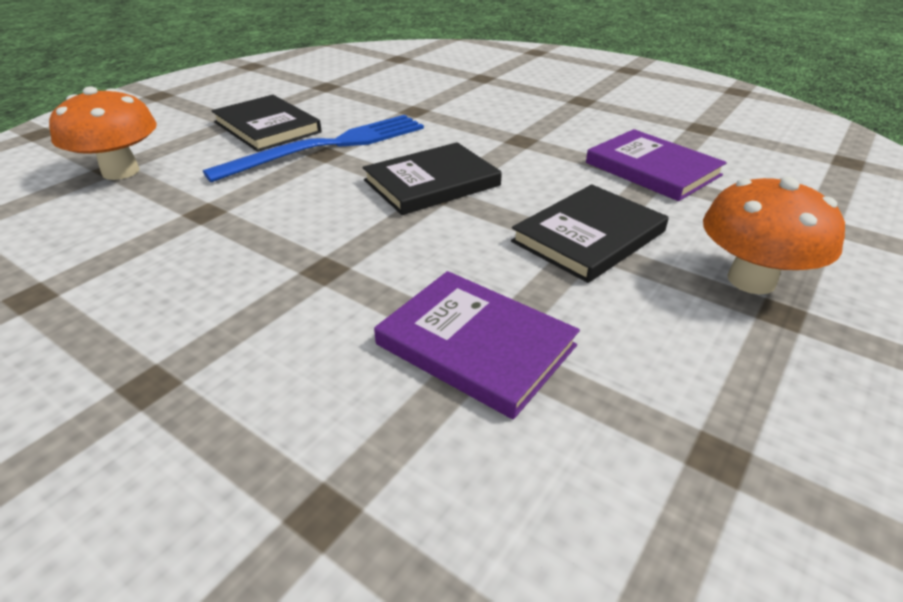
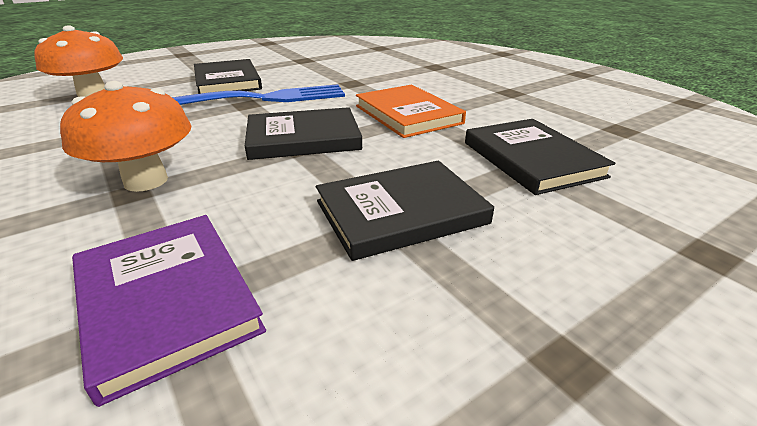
camera: 20 degrees right, 5 degrees down
purple book [586,129,727,201] -> black book [465,119,615,195]
orange mushroom [703,177,845,294] -> orange mushroom moved to [60,81,191,192]
none -> orange book [356,85,466,138]

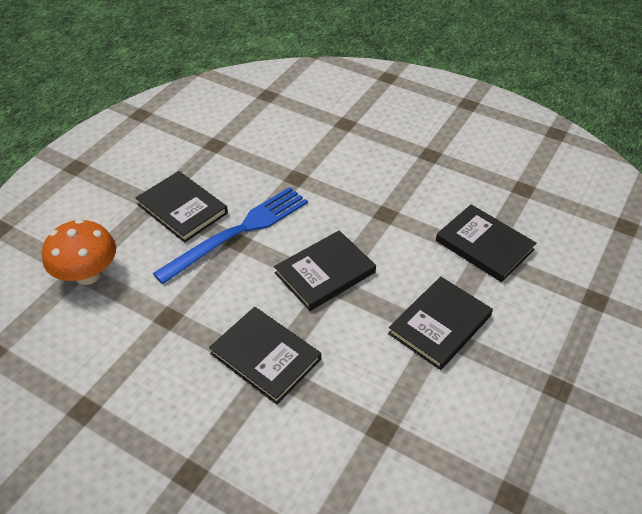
camera: 25 degrees left, 15 degrees up
orange mushroom [60,81,191,192] -> black book [209,307,321,405]
purple book [72,215,266,407] -> none
orange book [356,85,466,138] -> none

